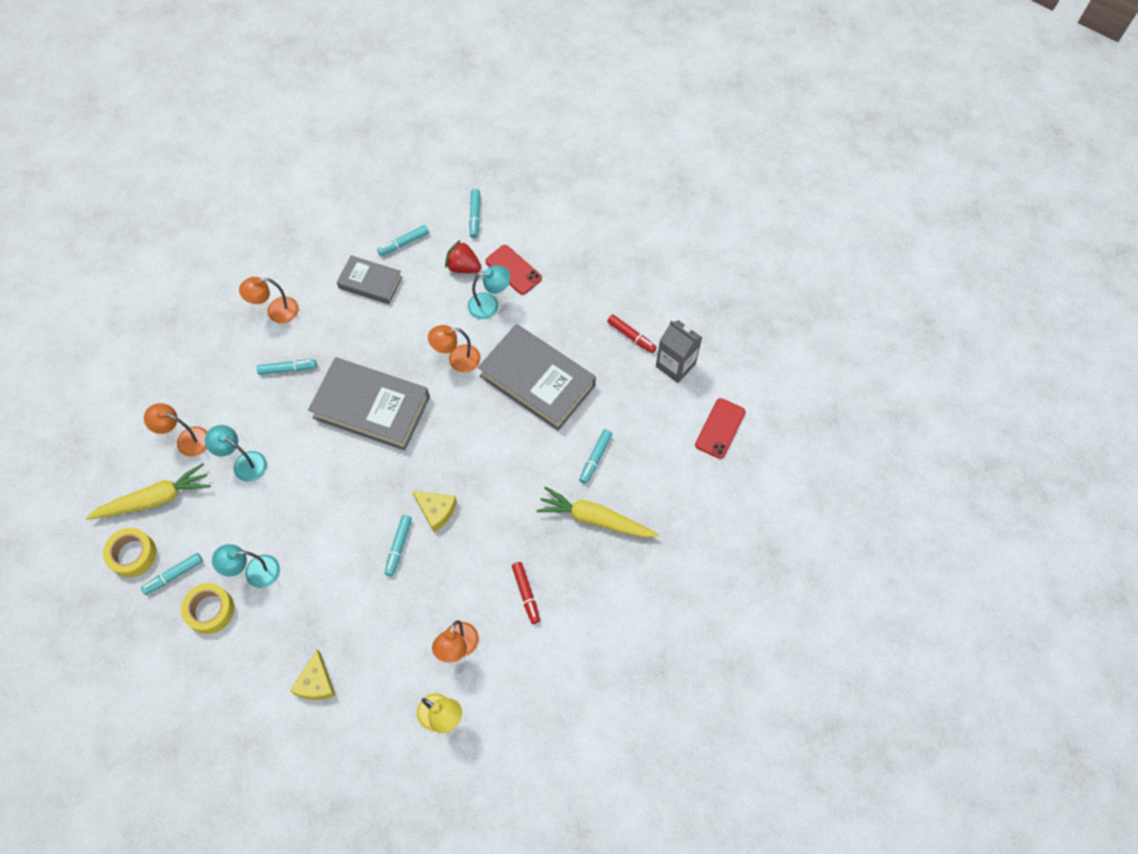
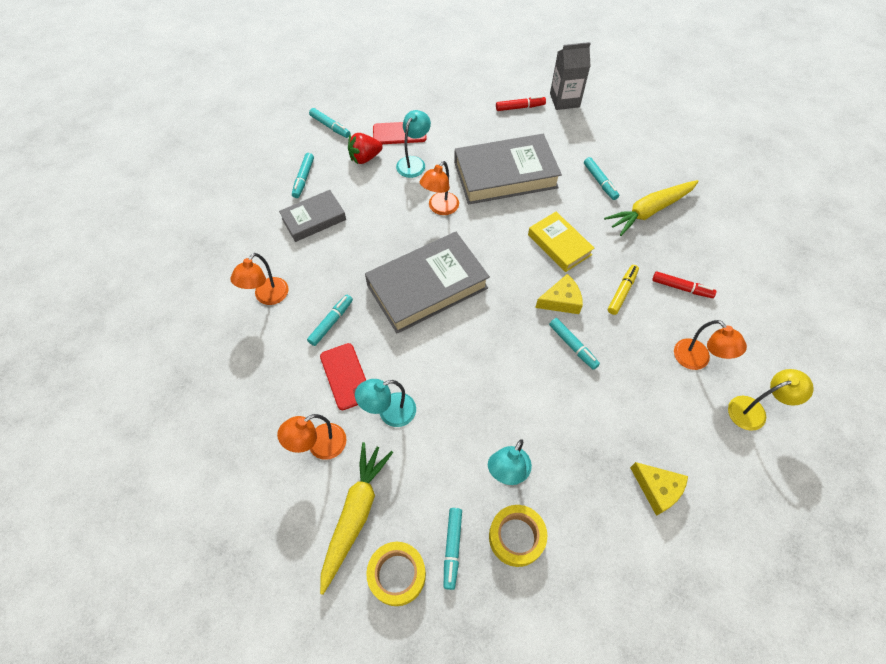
camera: 50 degrees left, 5 degrees down
red phone [695,398,746,459] -> red phone moved to [320,343,366,410]
none -> yellow book [528,212,595,272]
none -> yellow marker [608,265,639,315]

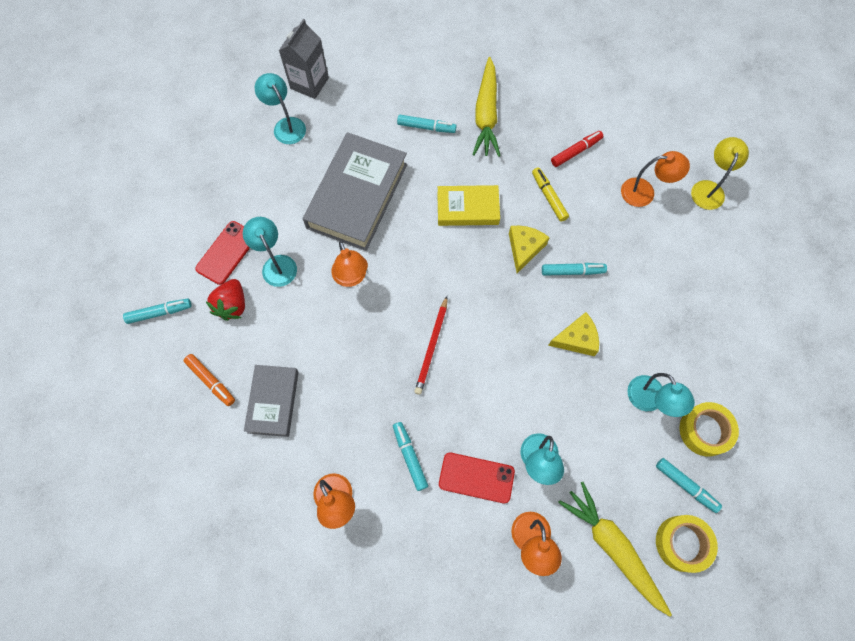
camera: 55 degrees left, 10 degrees up
turquoise marker [292,153,314,198] -> orange marker [184,354,235,406]
grey book [365,232,490,334] -> red pencil [414,296,447,395]
red marker [496,96,546,111] -> turquoise lamp [255,73,306,144]
yellow cheese [630,462,688,516] -> yellow cheese moved to [548,312,599,356]

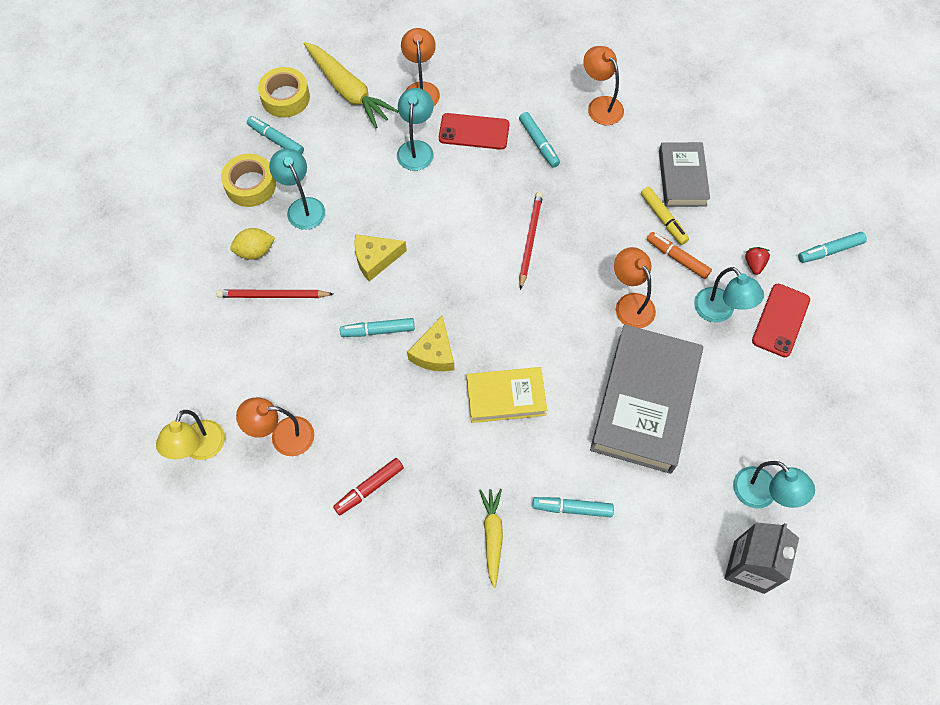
camera: 175 degrees right, 5 degrees down
orange marker [184,354,235,406] -> orange marker moved to [647,232,712,279]
red strawberry [205,279,245,321] -> red strawberry [745,247,770,275], size x0.59
yellow carrot [472,57,500,157] -> yellow carrot [479,489,503,588], size x0.61
yellow marker [532,167,569,222] -> yellow marker moved to [641,187,689,245]
none -> red pencil [216,290,333,298]
none -> yellow lemon [230,228,275,260]

